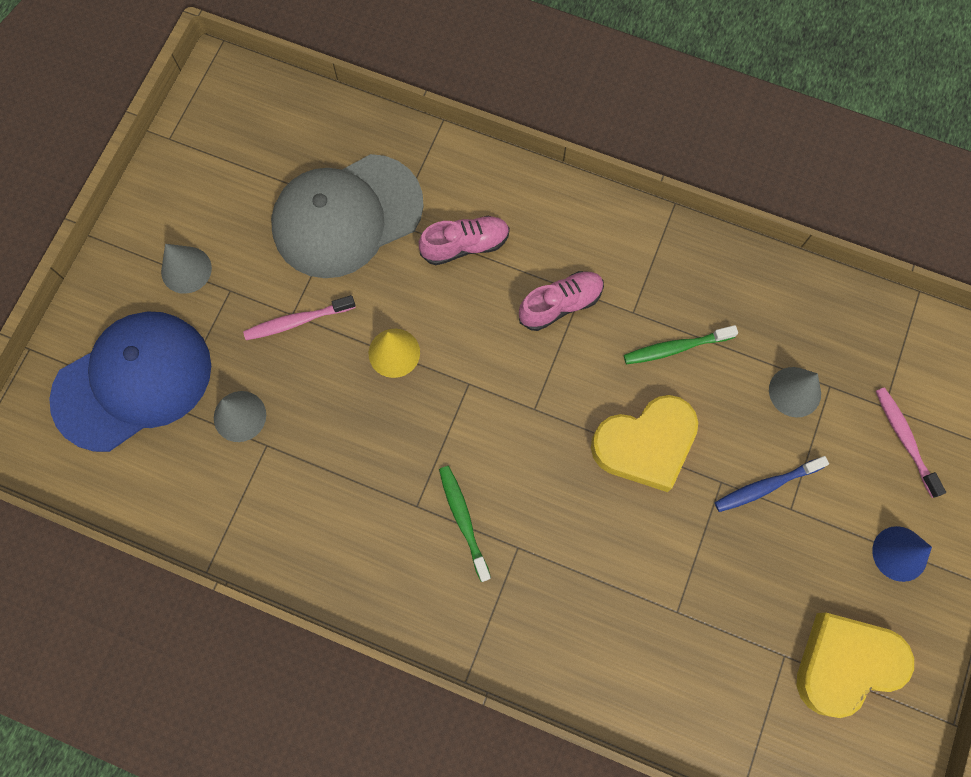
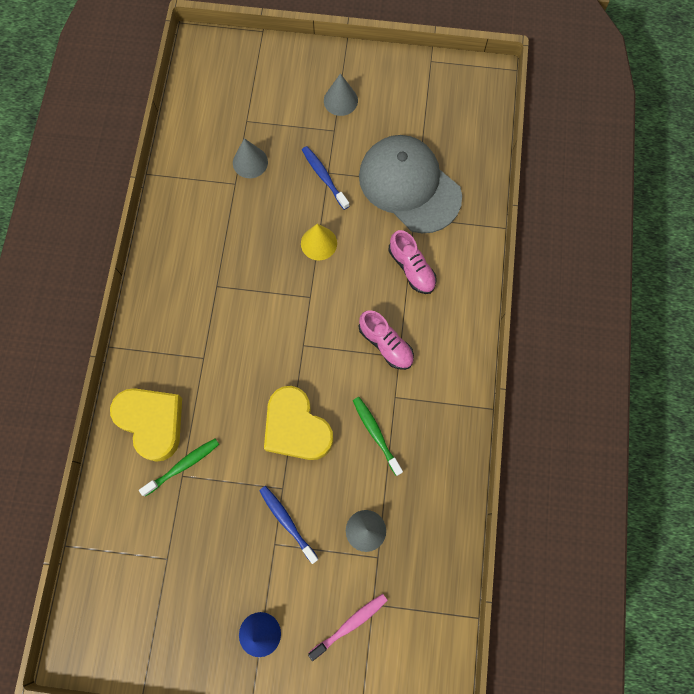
camera: 75 degrees right, 0 degrees up
blue cap [49,311,211,452] -> none
pink toothbrush [243,295,356,340] -> blue toothbrush [302,146,349,210]
green toothbrush [439,466,491,582] -> green toothbrush moved to [139,439,219,496]
yellow heart [797,612,914,718] -> yellow heart moved to [110,388,182,462]

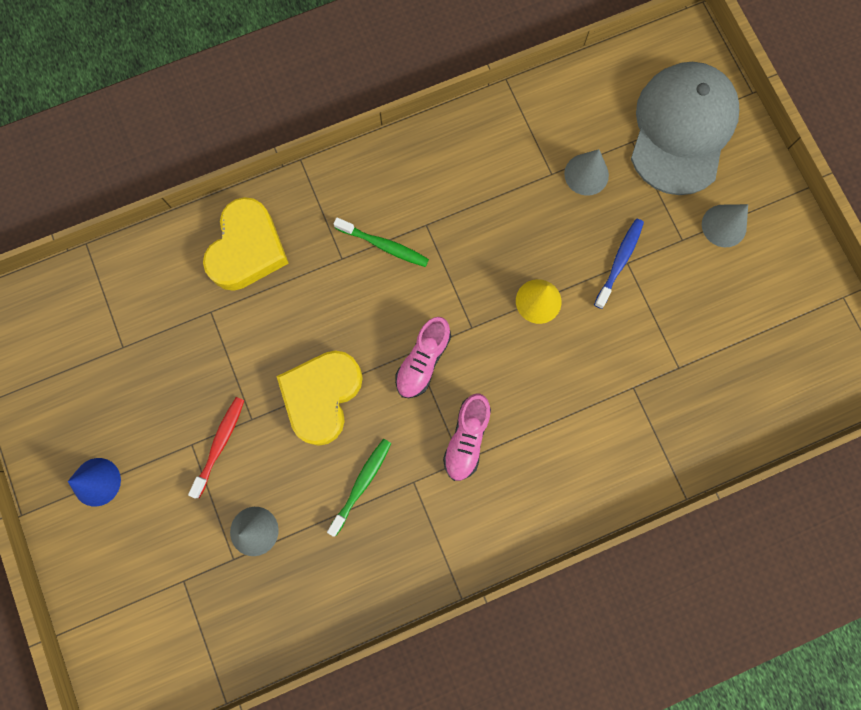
camera: 60 degrees right, 5 degrees up
green toothbrush [139,439,219,496] -> green toothbrush moved to [333,217,429,267]
blue toothbrush [259,486,318,564] -> red toothbrush [188,397,244,498]
pink toothbrush [308,594,388,661] -> none
grey cap [359,135,462,233] -> grey cap moved to [631,62,739,195]
pink shoe [389,230,437,294] -> pink shoe moved to [395,317,451,398]

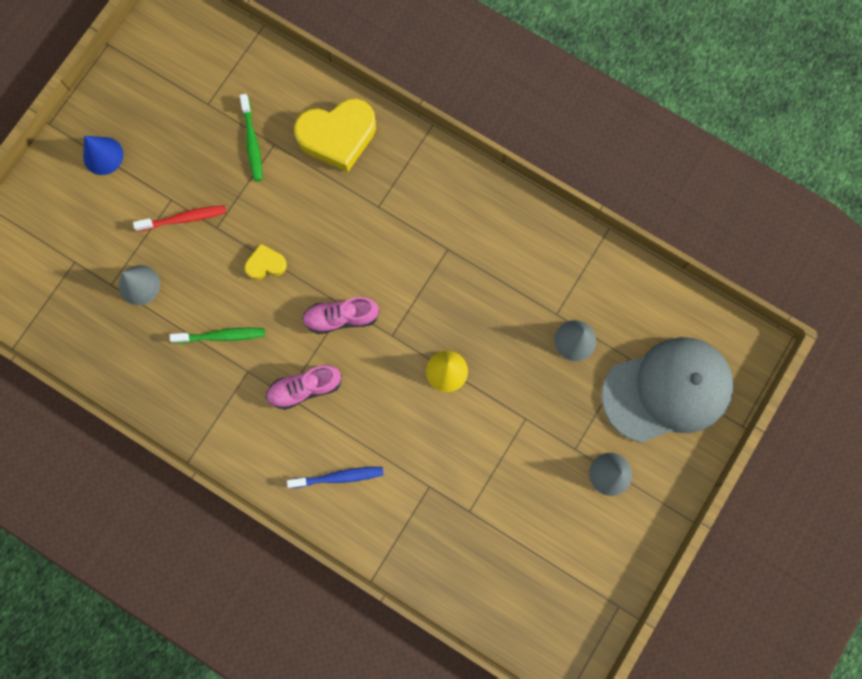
camera: 55 degrees right, 0 degrees up
yellow heart [276,351,363,446] -> yellow heart [245,244,287,280], size x0.49
green toothbrush [333,217,429,267] -> green toothbrush moved to [240,94,262,181]
blue toothbrush [594,219,644,309] -> blue toothbrush moved to [287,467,384,488]

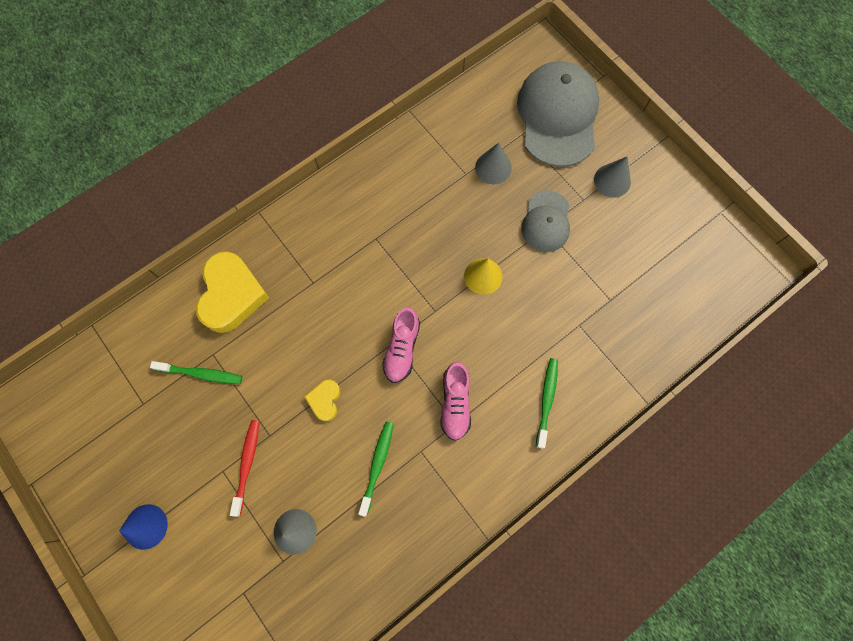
camera: 70 degrees left, 5 degrees down
blue toothbrush [287,467,384,488] -> green toothbrush [536,358,558,449]
none -> grey cap [521,190,570,252]

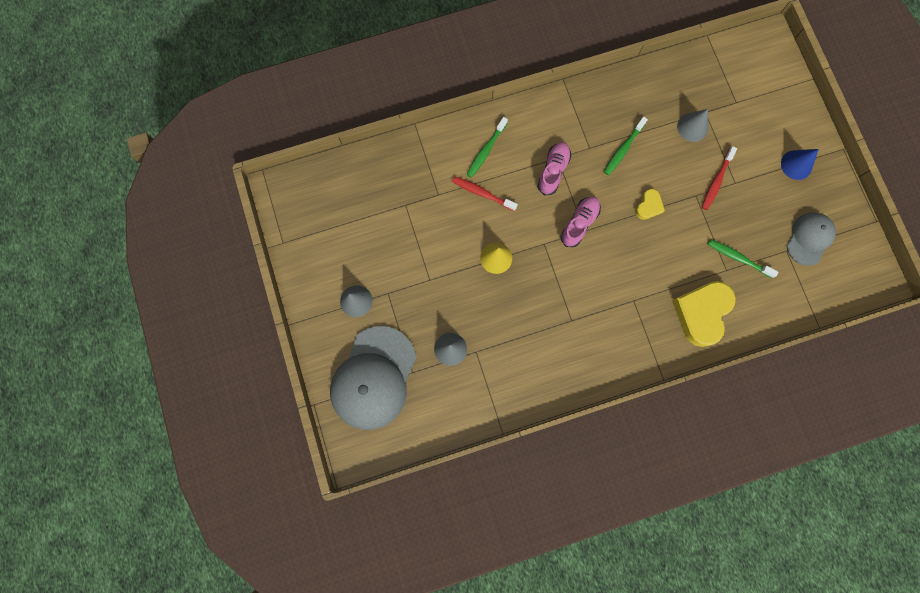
camera: 160 degrees left, 5 degrees up
grey cap [521,190,570,252] -> grey cap moved to [787,212,836,266]
none -> red toothbrush [452,176,518,211]

